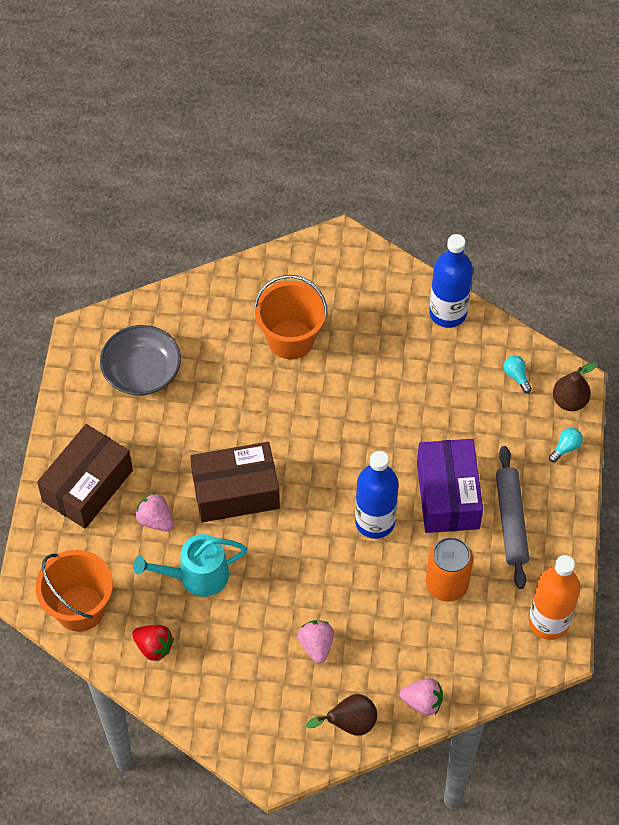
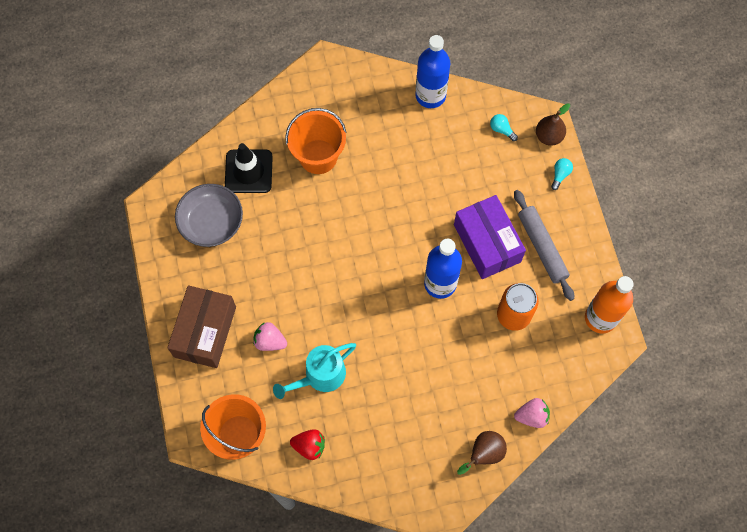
camera: 20 degrees left, 10 degrees up
brown box [190,442,280,522] -> none
pink strawberry [298,620,334,663] -> none
none -> black traffic cone [225,143,273,193]

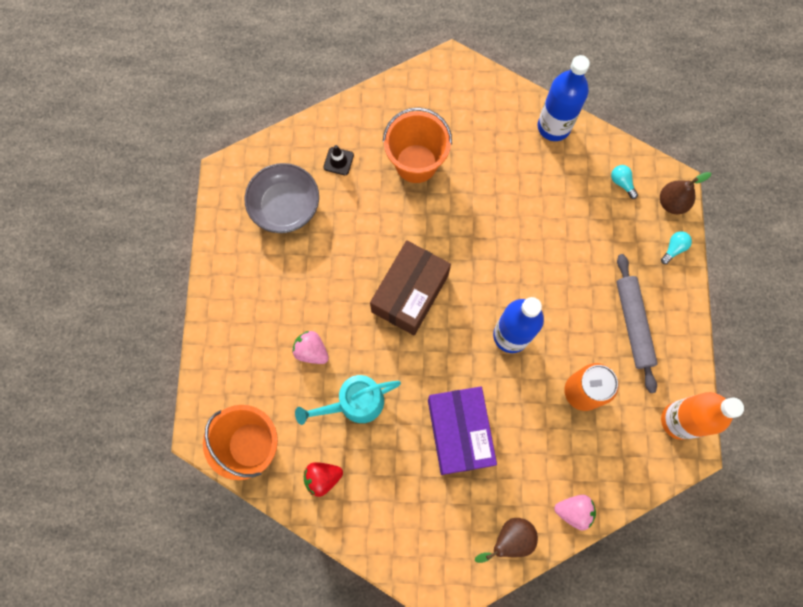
camera: 15 degrees right, 5 degrees up
brown box [167,285,236,368] -> brown box moved to [370,240,451,335]
black traffic cone [225,143,273,193] -> black traffic cone [323,145,354,175], size x0.51
red strawberry [290,429,325,460] -> red strawberry turned 135 degrees clockwise [304,462,343,497]
purple box [454,195,526,279] -> purple box moved to [428,386,497,475]

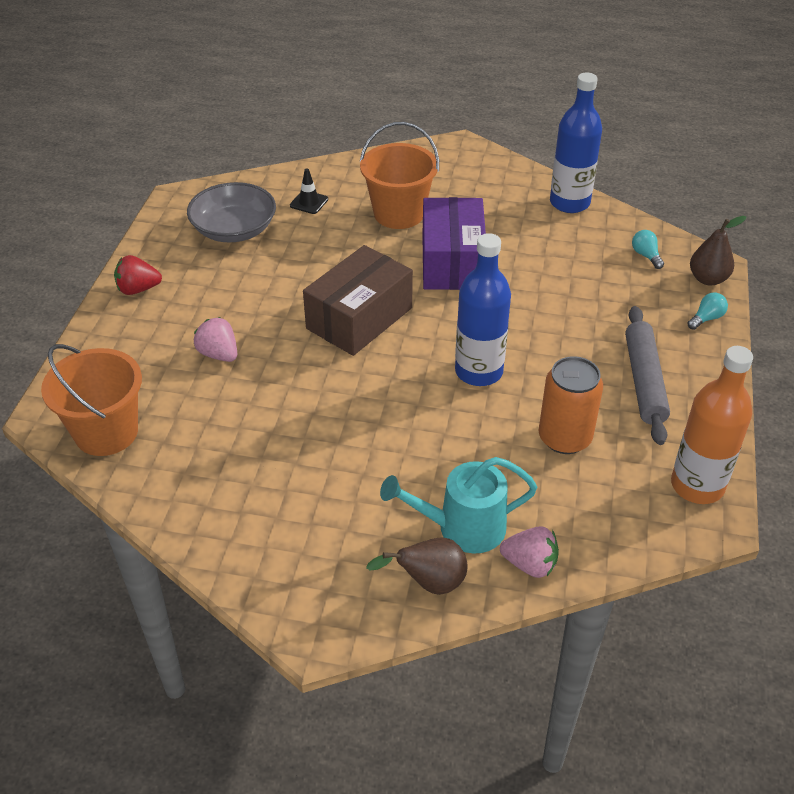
camera: 10 degrees right, 30 degrees down
turquoise watering can [295,375,401,425] -> turquoise watering can moved to [380,457,537,554]
red strawberry [304,462,343,497] -> red strawberry moved to [114,255,162,295]
purple box [428,386,497,475] -> purple box moved to [422,197,486,290]

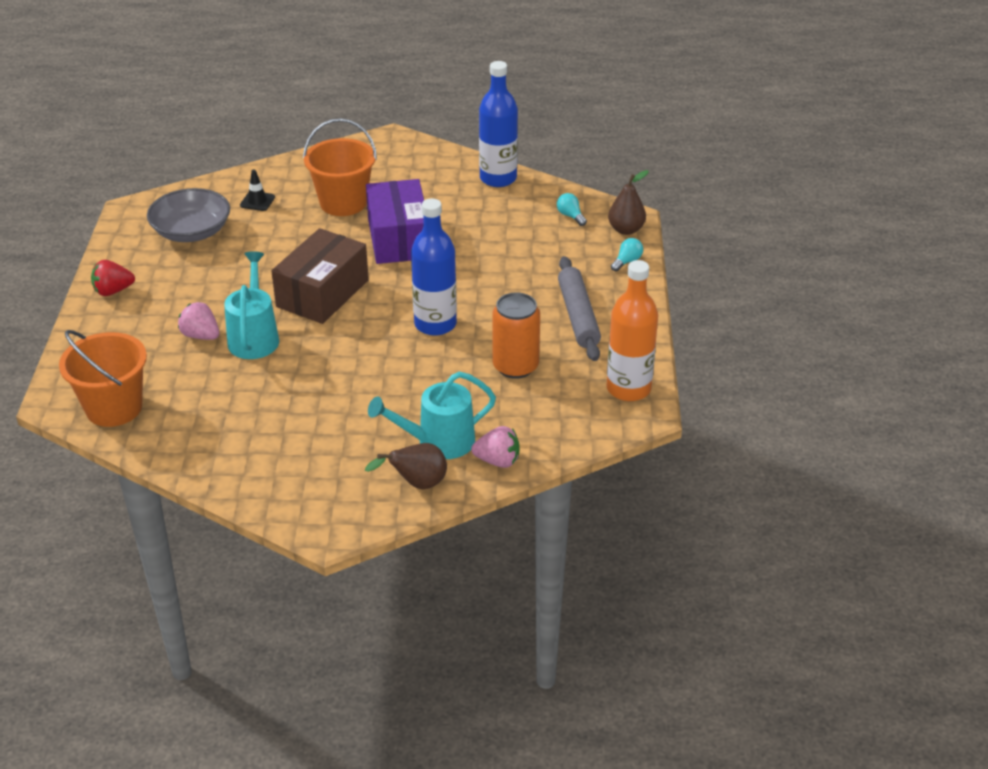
camera: 10 degrees left, 5 degrees down
none -> turquoise watering can [224,251,279,359]

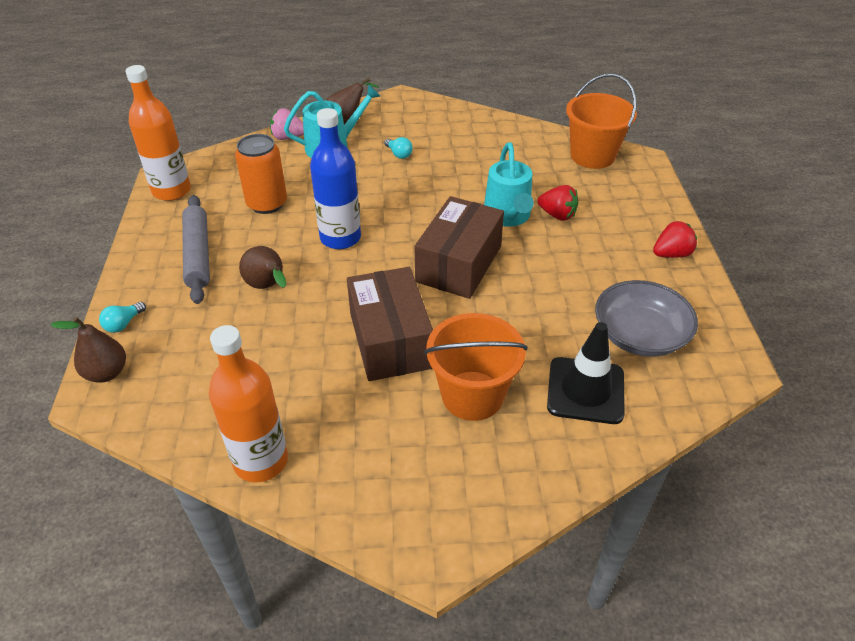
camera: 175 degrees right, 5 degrees up
pink strawberry [178,302,219,340] -> red strawberry [538,185,578,221]
black traffic cone [240,170,275,211] -> black traffic cone [547,322,625,424], size x1.95
purple box [366,179,424,264] -> brown box [347,267,433,381]
blue bottle [479,61,518,187] -> orange bottle [209,325,288,482]
turquoise light bulb [557,193,587,226] -> turquoise light bulb moved to [384,137,413,159]
none -> brown pear [239,246,286,289]

